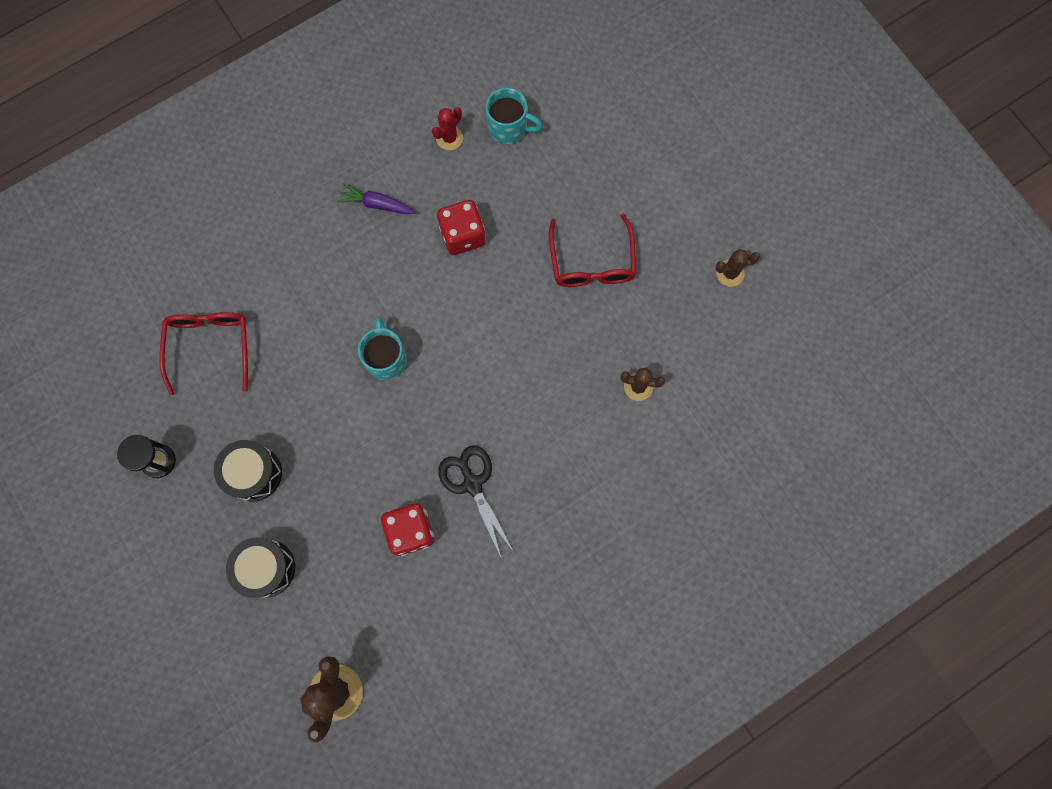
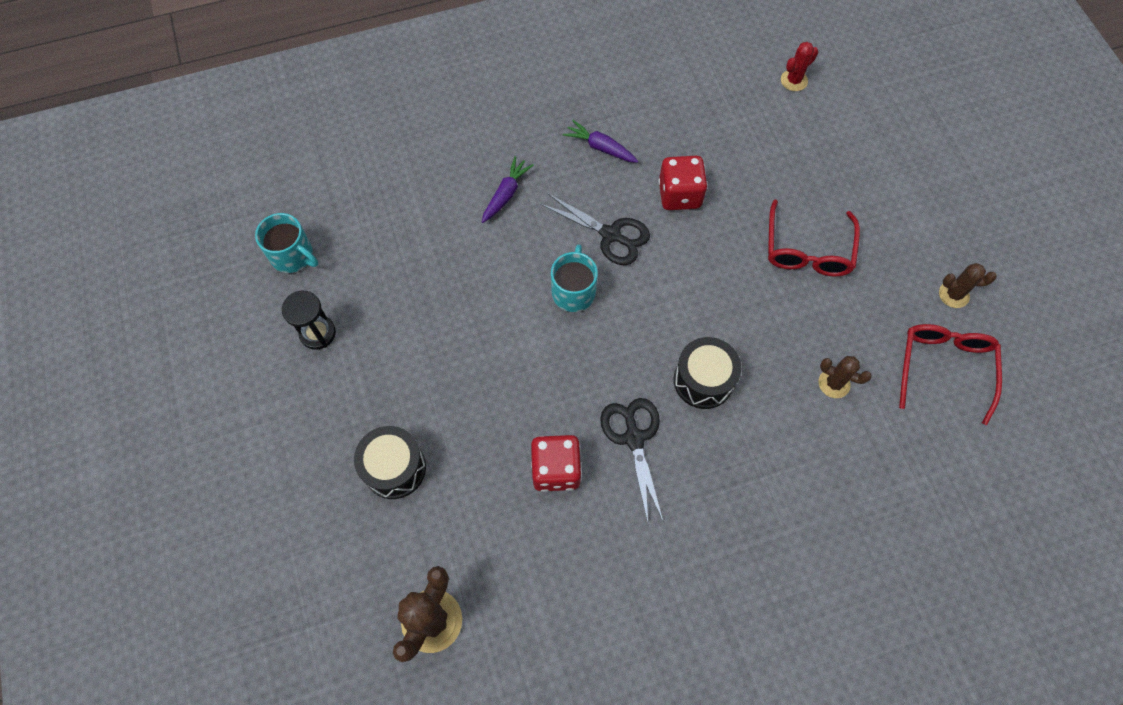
camera: 15 degrees right, 10 degrees down
red glasses [159,312,248,396] -> red glasses moved to [899,324,1002,425]
black drum [214,440,282,502] -> black drum moved to [674,337,741,409]
red cactus [432,107,463,150] -> red cactus moved to [781,42,818,91]
turquoise mug [486,88,543,144] -> turquoise mug moved to [255,213,318,273]
none -> purple carrot [482,156,534,223]
none -> black scissors [540,193,650,265]

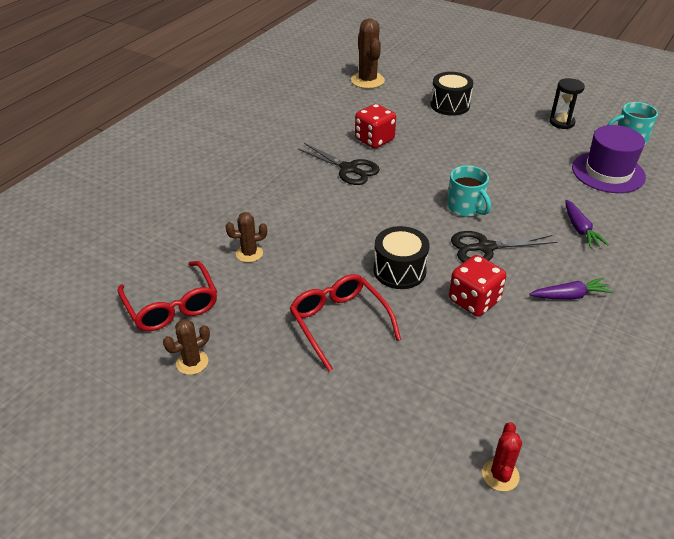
camera: 140 degrees right, 25 degrees down
black drum [674,337,741,409] -> black drum moved to [373,226,429,289]
none -> purple hat [572,125,646,193]

